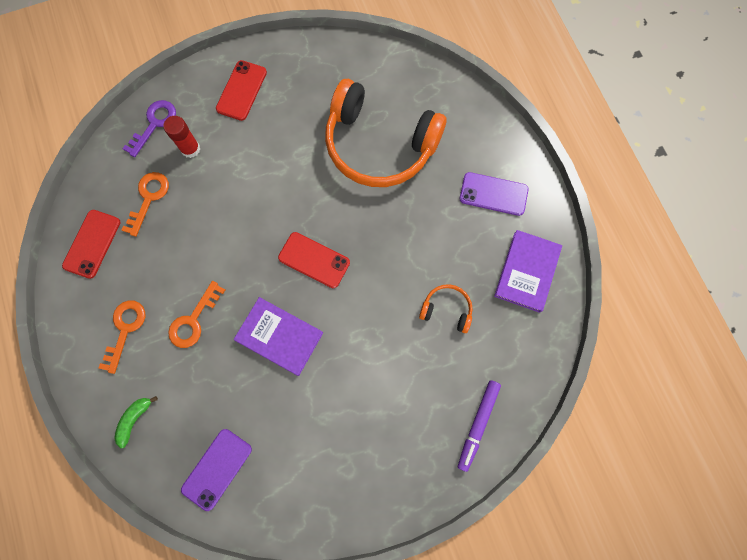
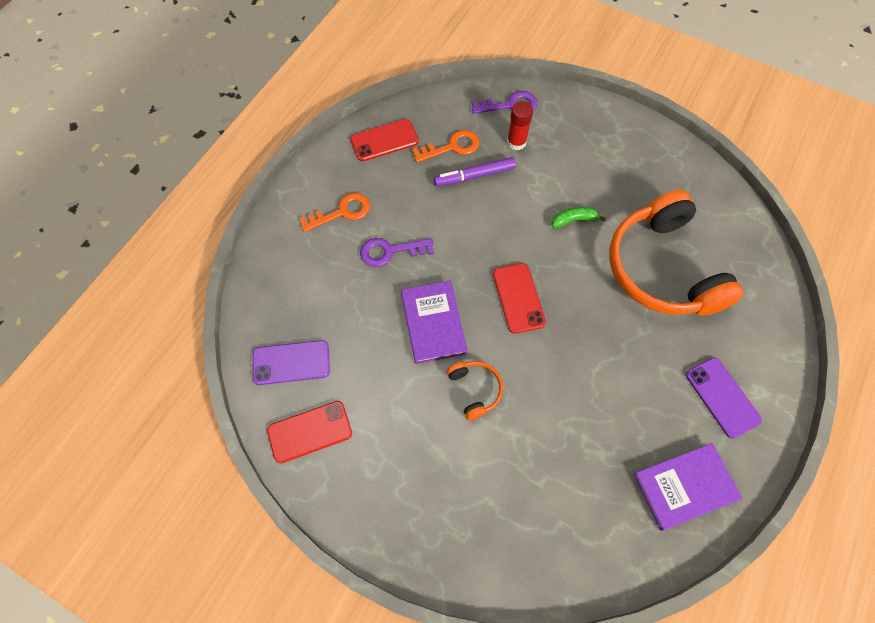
camera: 50 degrees right, 10 degrees down
green banana [114,396,158,448] -> green banana moved to [552,207,606,228]
orange key [168,281,225,348] -> purple key [360,238,434,267]
red phone [216,60,267,121] -> red phone moved to [267,401,352,463]
orange headphones [419,284,473,333] -> orange headphones moved to [447,361,503,420]
purple marker [458,380,501,472] -> purple marker moved to [434,157,516,186]

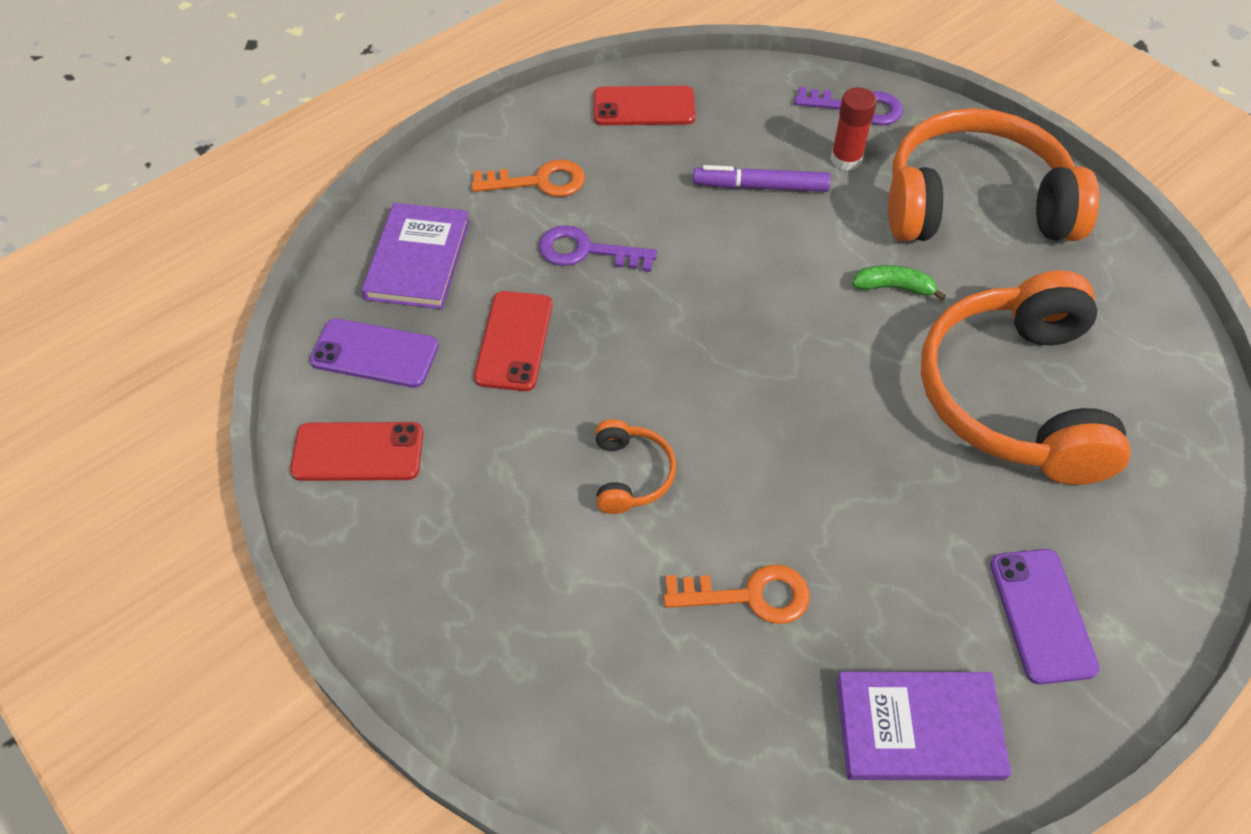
camera: 20 degrees right, 10 degrees down
purple book [401,281,468,364] -> purple book moved to [362,203,470,309]
orange key [412,130,479,162] -> orange key moved to [664,564,810,624]
red phone [493,263,546,334] -> red phone moved to [474,291,553,391]
none -> orange headphones [888,108,1099,241]

